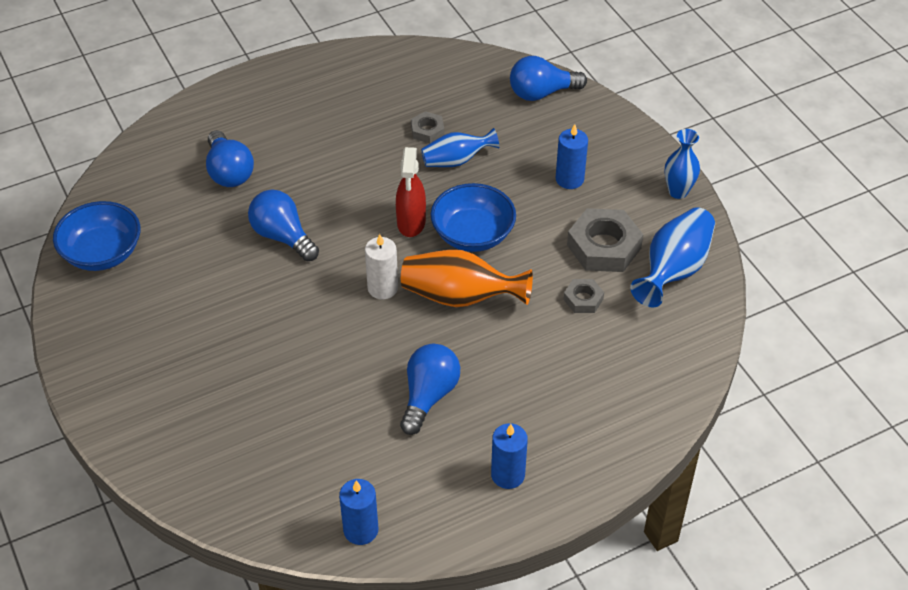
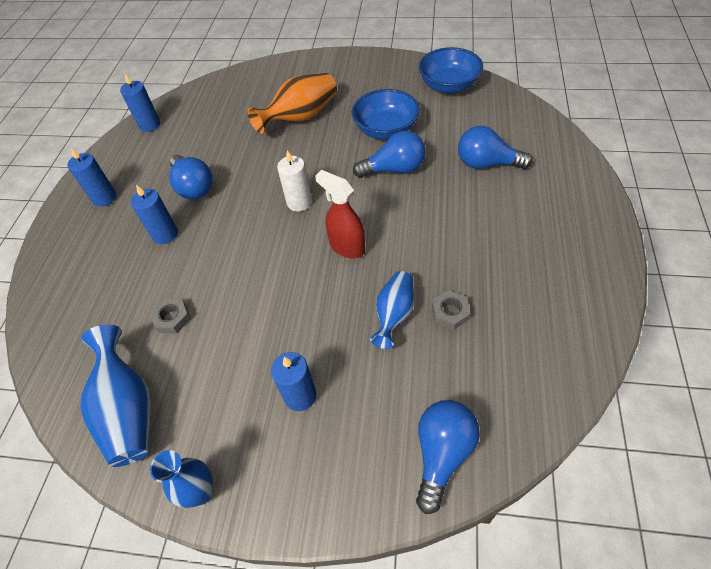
camera: 130 degrees right, 5 degrees up
orange vase [401,250,533,307] -> orange vase moved to [248,73,337,134]
blue bowl [430,183,516,252] -> blue bowl moved to [352,89,420,139]
grey nut [567,208,643,272] -> none
none -> blue candle [131,185,178,244]

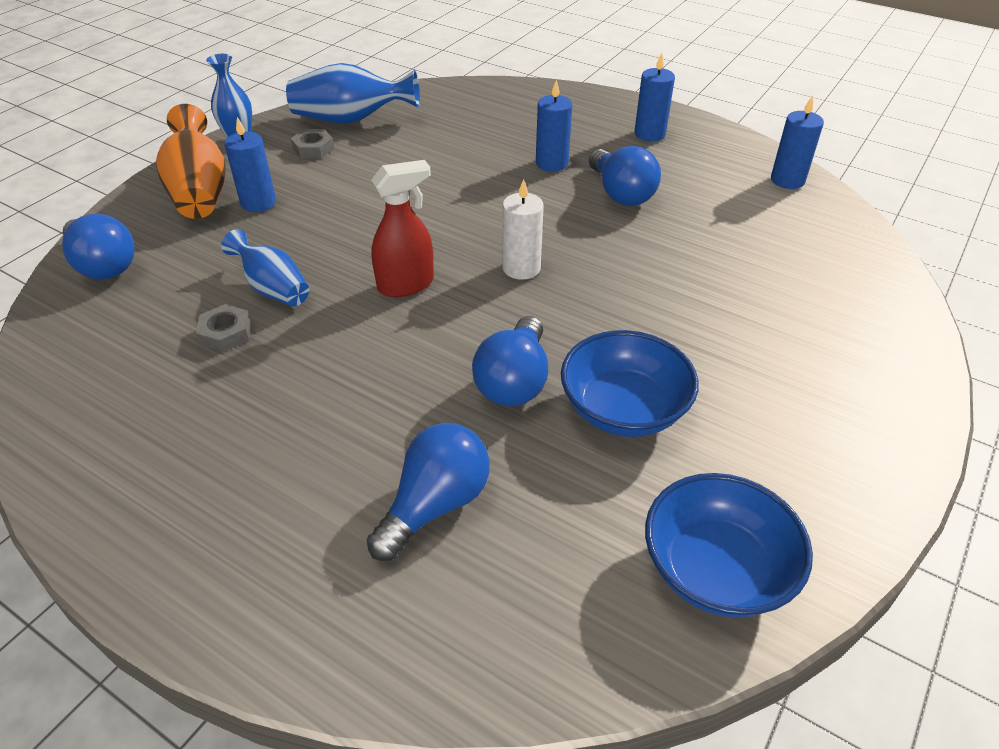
camera: 110 degrees right, 10 degrees down
grey nut [150,299,191,333] -> grey nut moved to [291,129,334,158]
blue light bulb [169,155,213,199] -> blue light bulb turned 105 degrees counterclockwise [589,146,661,206]
orange vase [248,73,337,134] -> orange vase moved to [156,104,226,219]

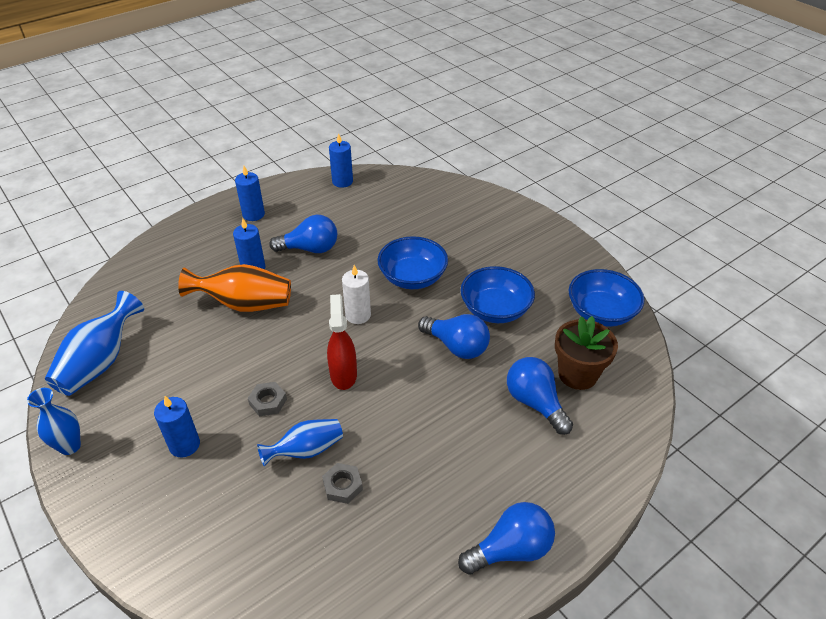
camera: 70 degrees left, 0 degrees up
blue light bulb [62,214,135,280] -> blue light bulb moved to [458,502,555,575]
orange vase [156,104,226,219] -> orange vase moved to [178,264,291,312]
grey nut [291,129,334,158] -> grey nut moved to [248,382,287,416]
none -> blue bowl [378,236,448,289]
none -> brown flower pot [555,316,618,390]

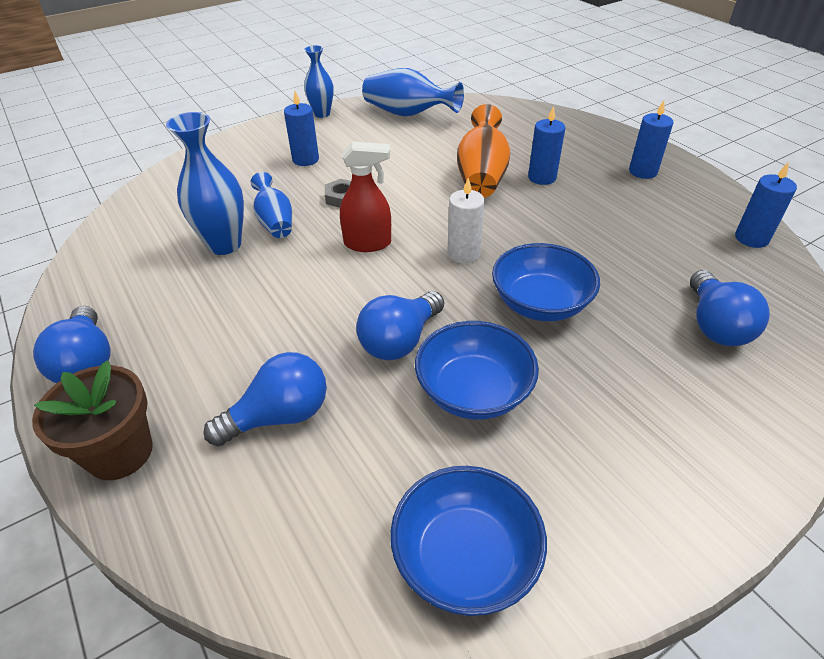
camera: 95 degrees right, 0 degrees up
blue light bulb [269,215,337,253] -> blue light bulb moved to [690,270,770,346]
grey nut [322,463,363,504] -> blue vase [166,112,244,255]
brown flower pot [555,316,618,390] -> brown flower pot moved to [32,360,153,480]

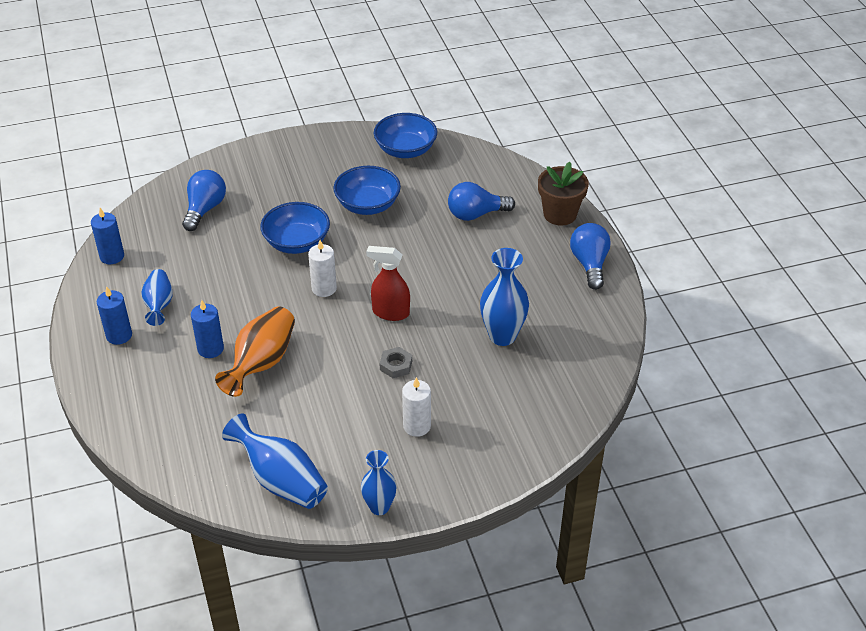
camera: 165 degrees left, 0 degrees up
blue vase [251,172,292,238] -> blue vase moved to [141,269,173,326]
blue candle [284,91,319,166] -> white candle [402,377,431,437]
blue light bulb [356,291,444,360] -> none

